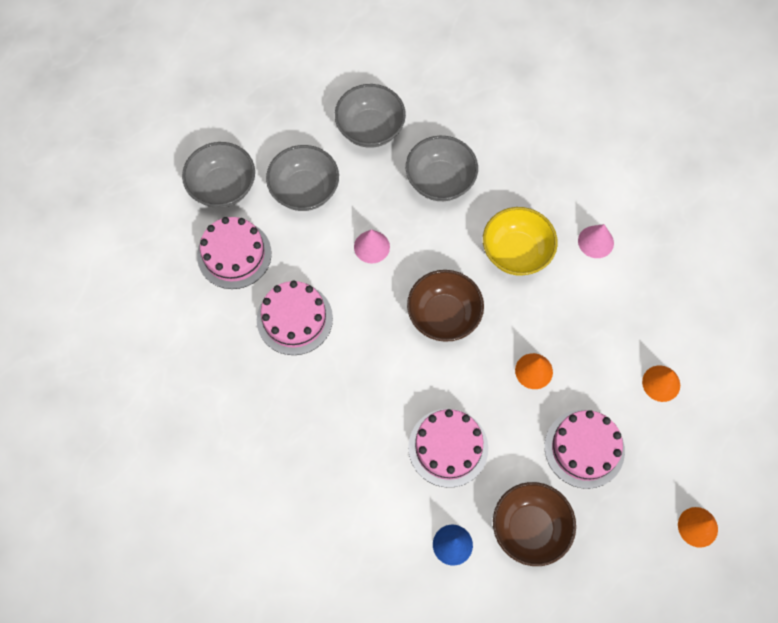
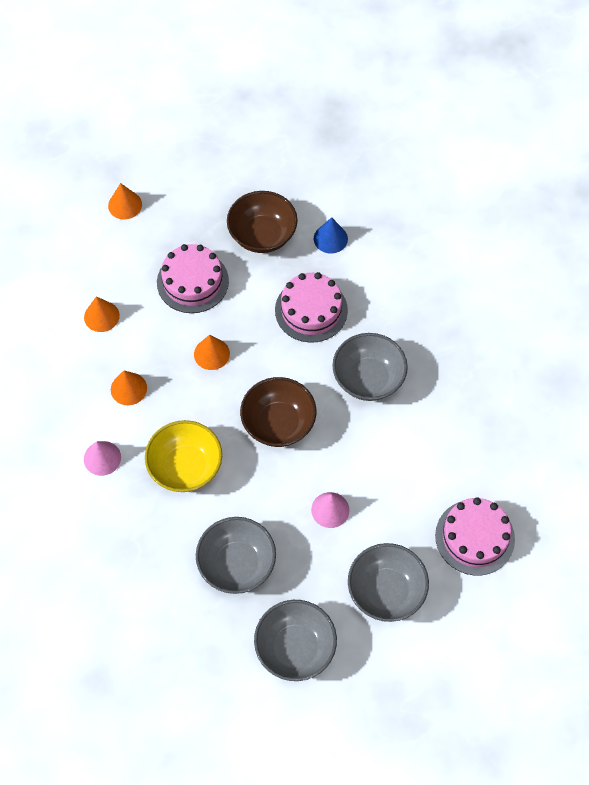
camera: 165 degrees left, 5 degrees down
grey bowl [182,142,255,208] -> grey bowl moved to [332,333,408,401]
pink cake [257,281,333,355] -> none
none -> orange cone [111,370,147,405]

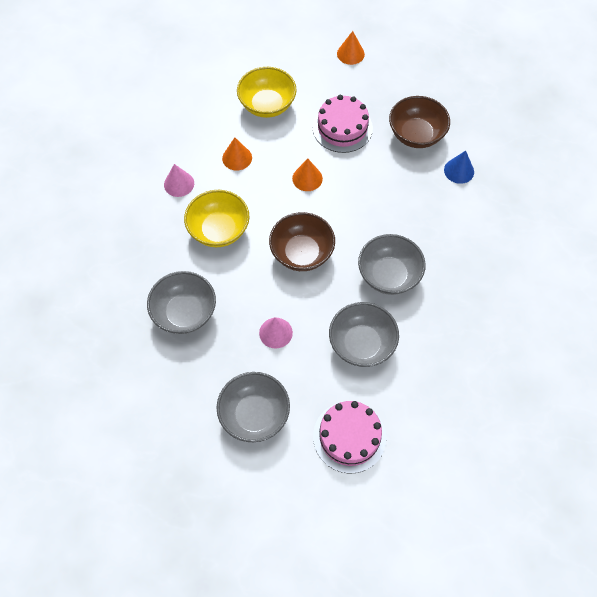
camera: 45 degrees right, 0 degrees up
orange cone [84,296,120,332] -> yellow bowl [237,67,297,118]
grey bowl [254,600,337,681] -> grey bowl moved to [329,302,399,367]
pink cake [275,272,348,343] -> none

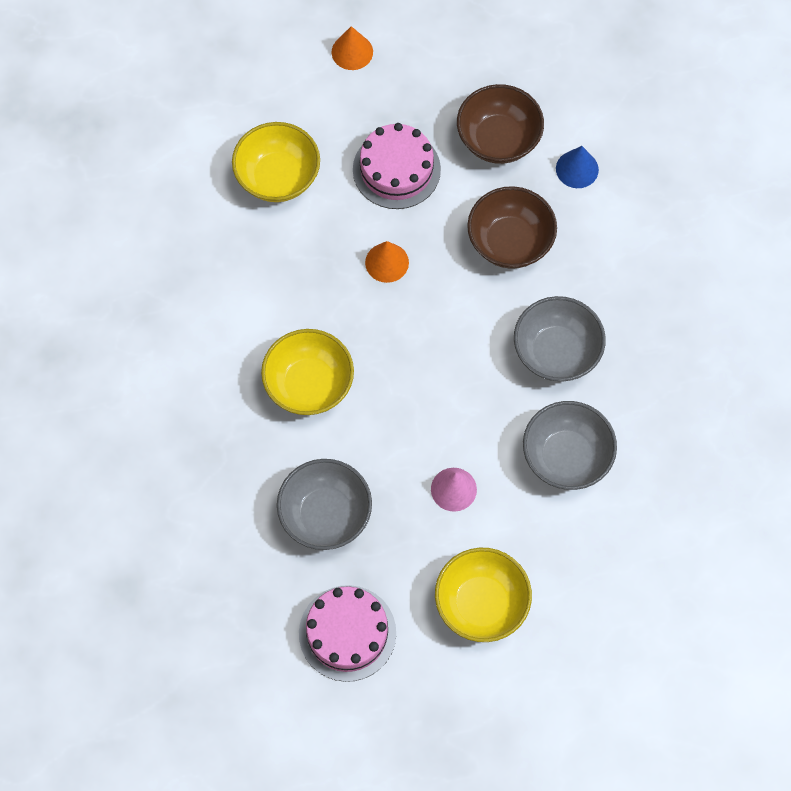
camera: 25 degrees left, 5 degrees up
pink cone [164,164,194,197] -> none
grey bowl [216,372,290,442] -> yellow bowl [435,548,532,642]
orange cone [222,137,252,170] -> none
brown bowl [269,212,335,271] -> brown bowl moved to [467,186,557,269]
pink cake [313,401,386,473] -> pink cake moved to [299,585,396,682]

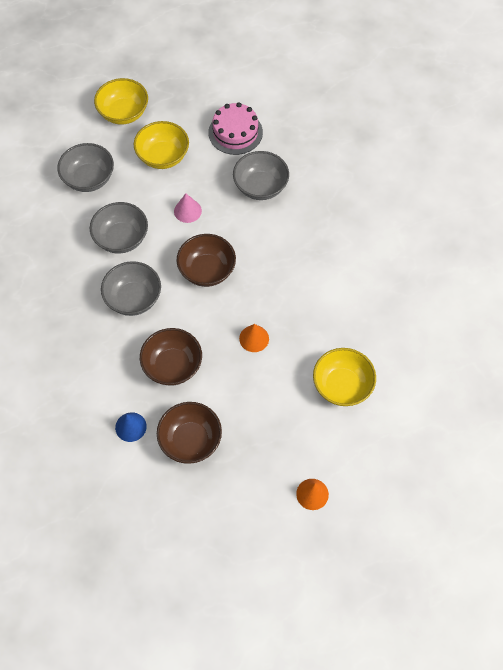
camera: 170 degrees right, 5 degrees down
yellow bowl [261,329,354,415] -> yellow bowl moved to [94,78,148,125]
pink cake [353,123,441,209] -> none
none -> grey bowl [57,143,114,192]
none -> brown bowl [177,234,236,287]

